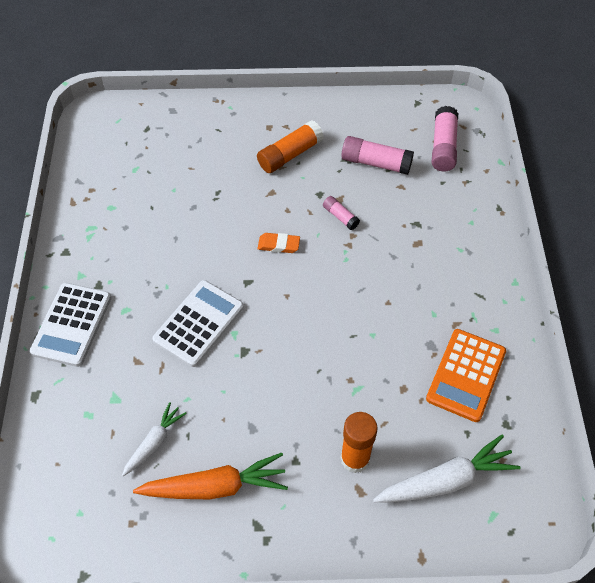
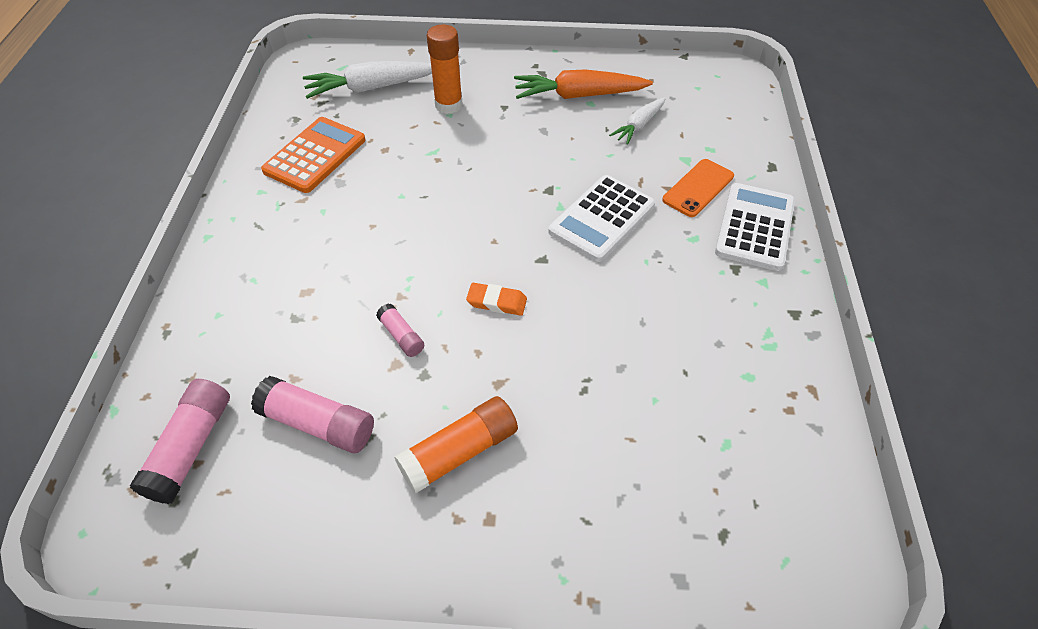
camera: 175 degrees left, 5 degrees down
none -> orange phone [662,159,734,217]

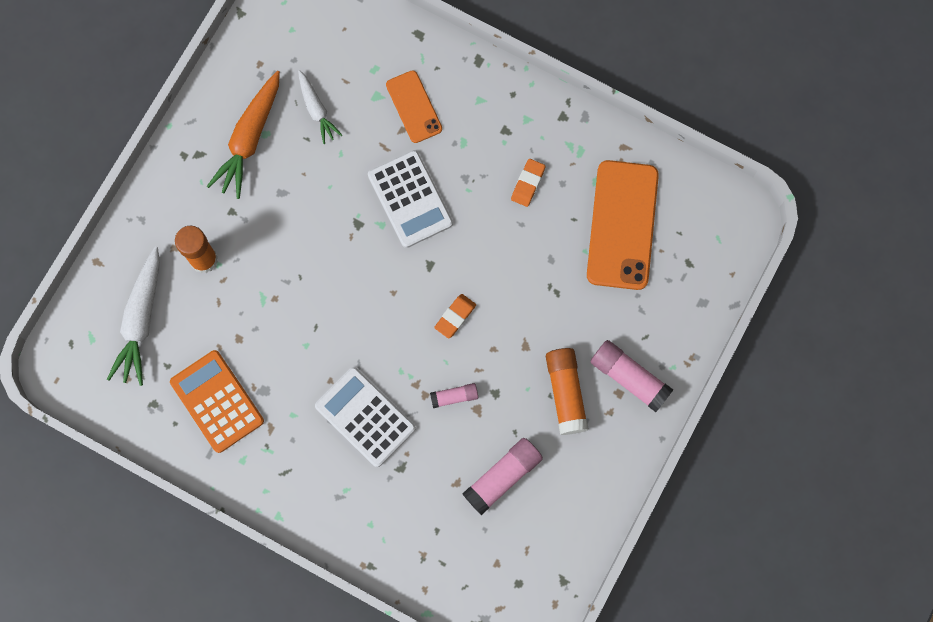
camera: 65 degrees left, 25 degrees up
pink glue stick [130,379,230,504] -> pink glue stick moved to [591,340,673,412]
white calculator [715,183,795,271] -> white calculator moved to [315,367,416,467]
none -> orange eraser [511,159,546,207]
none -> orange phone [587,160,659,290]

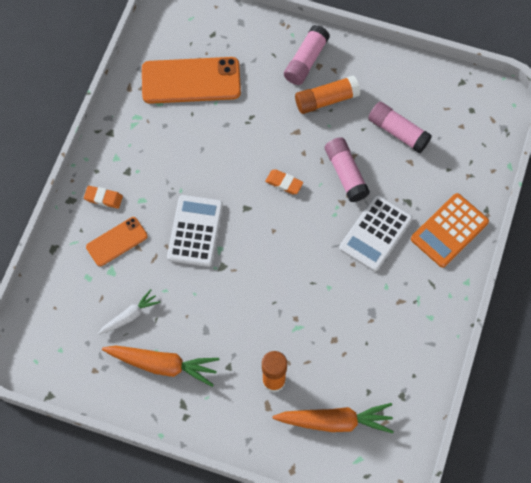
camera: 100 degrees left, 10 degrees down
white carrot [107,246,160,386] -> orange carrot [272,403,394,433]
orange calculator [170,350,264,453] -> orange calculator moved to [411,193,489,268]
white calculator [368,150,453,248] -> white calculator turned 45 degrees counterclockwise [167,195,223,267]
pink glue stick [430,383,478,408] -> pink glue stick [325,137,370,202], size x1.79
orange eraser [511,159,546,207] -> orange eraser moved to [84,186,123,209]

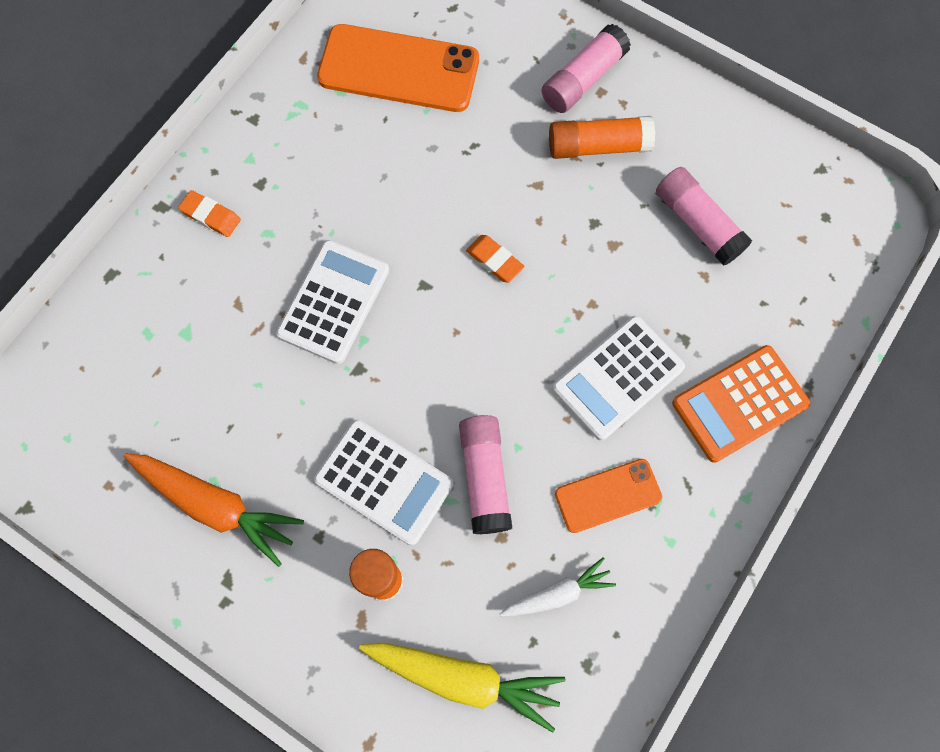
camera: 15 degrees right, 5 degrees up
orange phone [86,217,148,266] -> orange phone moved to [555,459,662,533]
white carrot [98,289,160,334] -> white carrot moved to [500,557,616,616]
orange carrot [272,403,394,433] -> yellow carrot [359,642,565,733]
pink glue stick [325,137,370,202] -> pink glue stick moved to [459,415,512,534]
none -> white calculator [314,420,454,545]

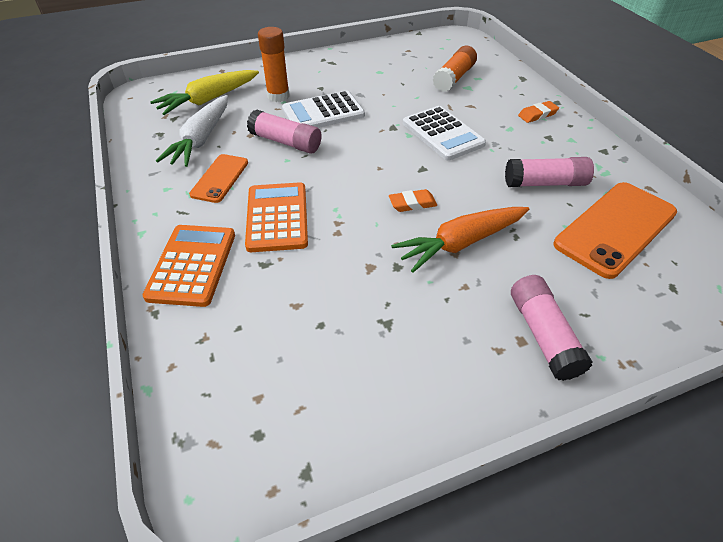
camera: 125 degrees right, 25 degrees down
orange carrot [124,453,304,567] -> orange carrot moved to [391,207,529,273]
white carrot [500,557,616,616] -> white carrot [156,95,228,167], size x1.69
orange glue stick [549,116,655,159] -> orange glue stick moved to [433,46,477,92]
white calculator [552,316,685,441] -> orange calculator [245,182,308,252]
pink glue stick [656,167,752,266] -> pink glue stick moved to [505,157,594,187]

